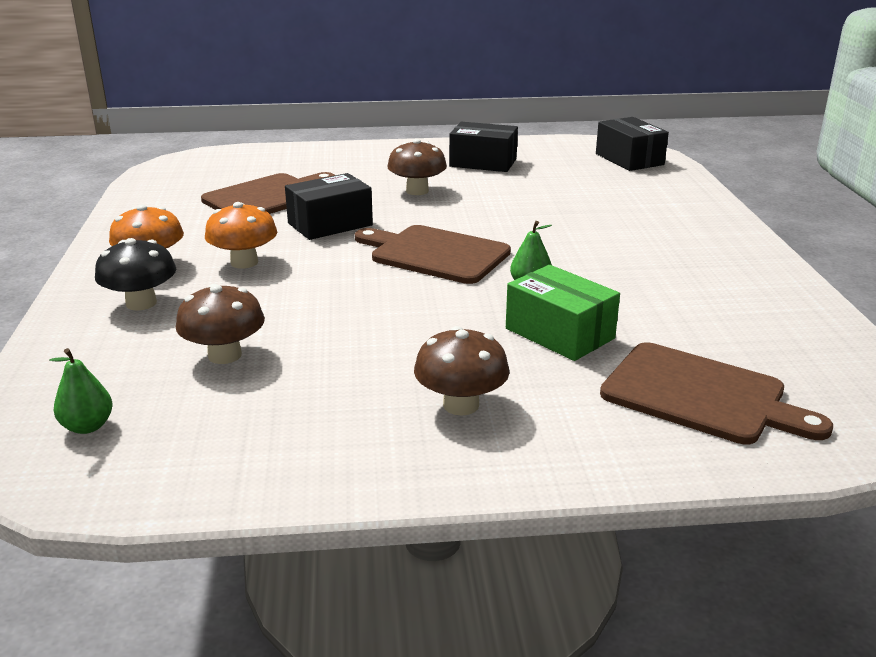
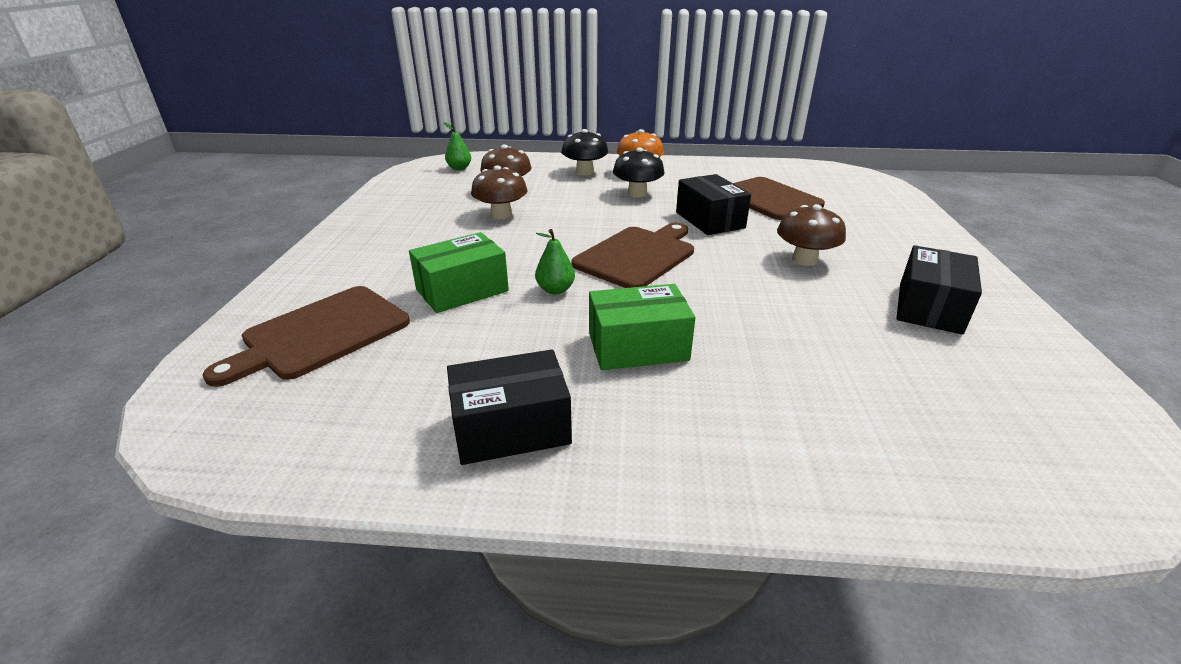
camera: 100 degrees right, 5 degrees up
orange mushroom [205,202,277,269] -> black mushroom [613,147,665,198]
brown mushroom [414,326,510,416] -> brown mushroom moved to [471,165,528,219]
black box [596,117,669,171] -> black box moved to [447,349,572,465]
none -> green box [589,284,696,370]

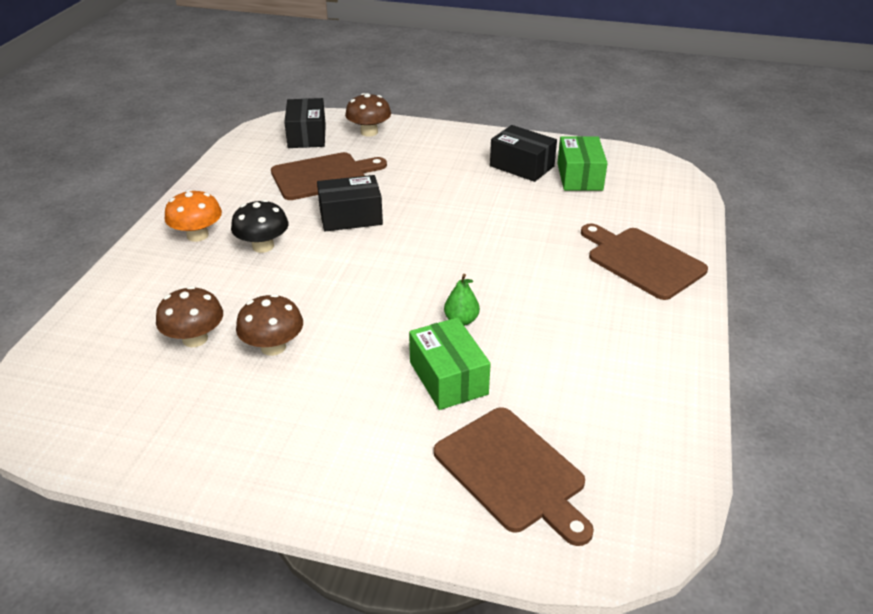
camera: 80 degrees left, 5 degrees up
green pear [443,122,471,170] -> none
black box [447,349,572,465] -> black box moved to [284,98,326,148]
black mushroom [561,129,608,175] -> none
brown cutting board [572,223,694,288] -> brown cutting board moved to [581,224,708,300]
green box [589,284,696,370] -> green box moved to [557,136,608,191]
brown mushroom [777,204,846,266] -> brown mushroom moved to [345,93,391,137]

